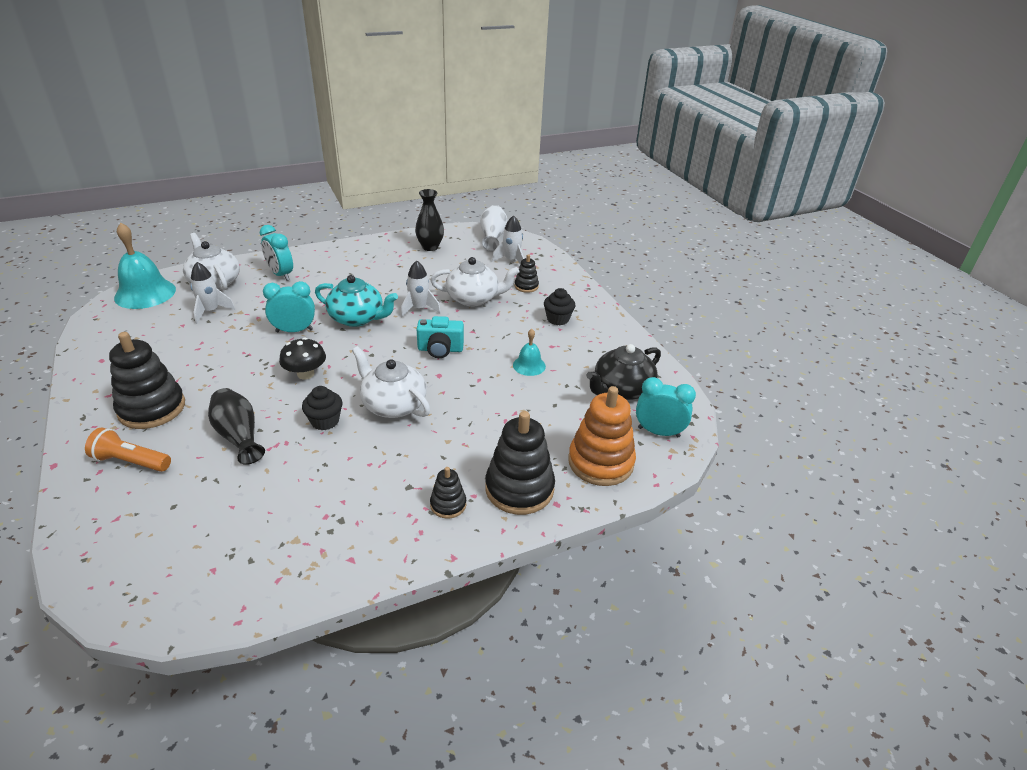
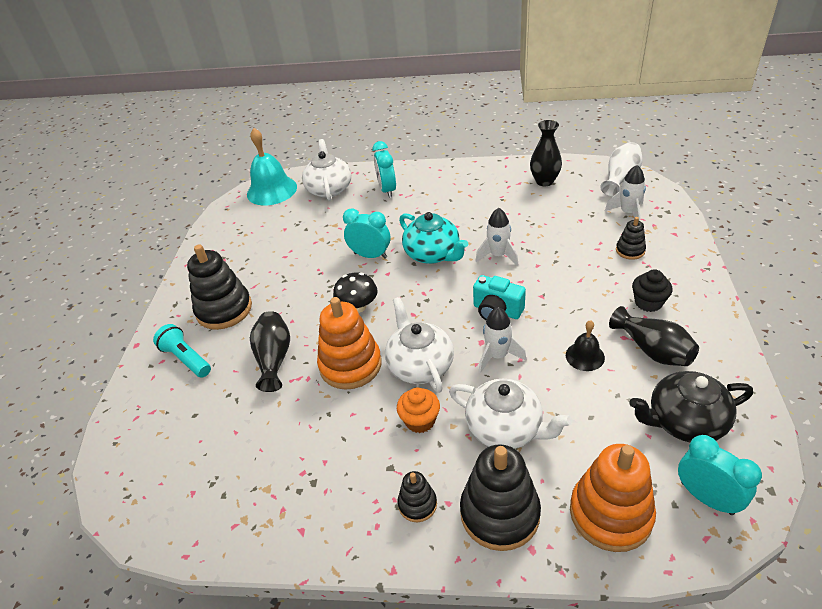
camera: 35 degrees right, 5 degrees up
orange flashlight [85,428,171,472] -> turquoise flashlight [153,324,211,378]
white rocket [191,262,235,324] -> white rocket moved to [479,307,526,373]
black cupcake [302,386,342,430] -> orange stacking toy [317,297,382,390]
white teapot [430,257,519,307] -> white teapot moved to [449,379,572,449]
turquoise bell [513,329,546,376] -> black bell [566,320,605,371]
none -> orange cupcake [397,388,440,433]
none -> black vase [609,306,699,366]

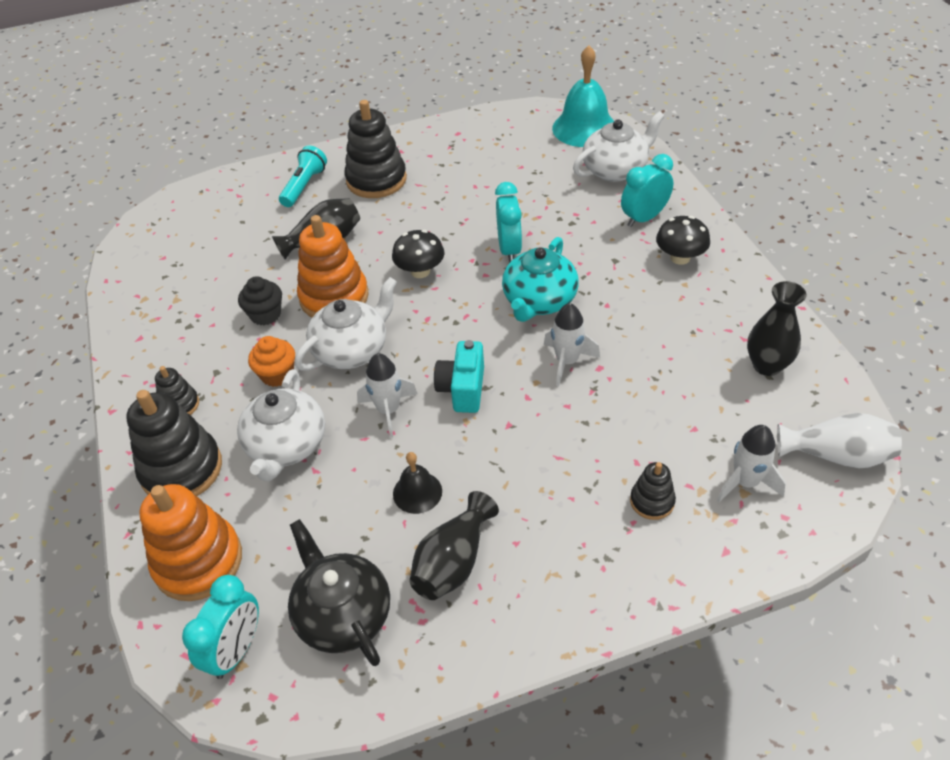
camera: 65 degrees right, 5 degrees up
black cupcake [632,269,672,312] -> black cupcake moved to [238,276,282,325]
none -> black mushroom [656,216,710,265]

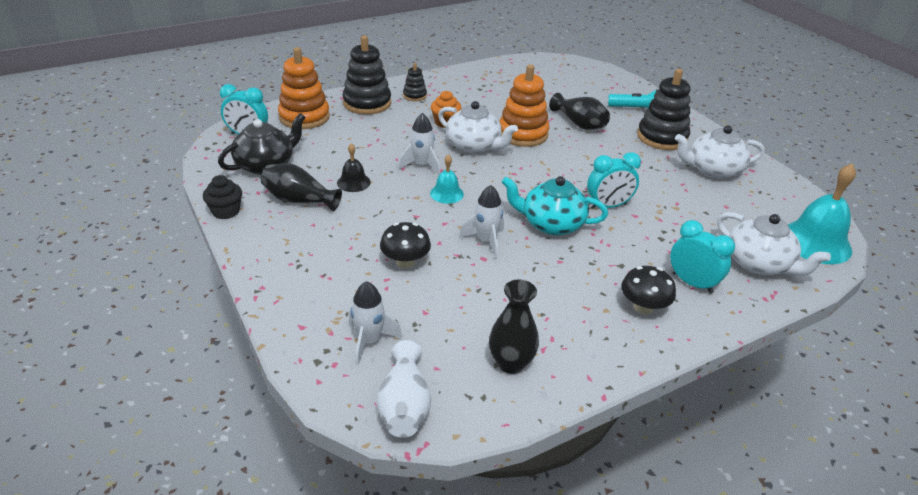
camera: 75 degrees right, 10 degrees down
white teapot [237,369,325,481] -> white teapot moved to [675,125,765,179]
black cupcake [238,276,282,325] -> black cupcake moved to [203,175,242,219]
black mushroom [392,230,444,278] -> black mushroom moved to [380,222,431,268]
turquoise camera [434,340,484,413] -> turquoise bell [430,154,464,204]
black stacking toy [630,462,676,520] -> none

